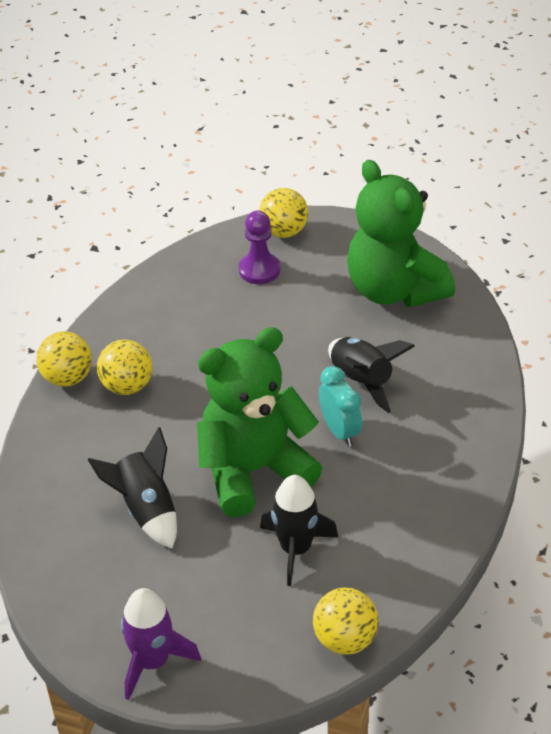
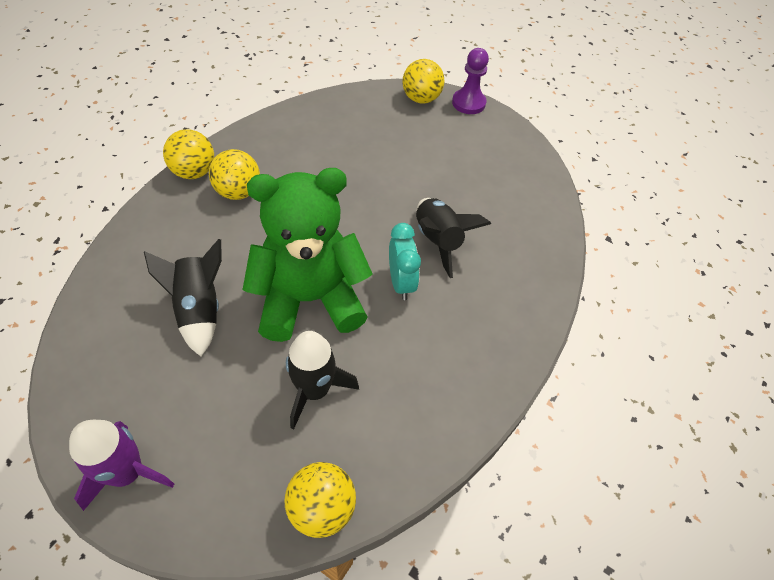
camera: 10 degrees right, 10 degrees up
purple pawn [239,211,280,284] -> purple pawn moved to [452,48,489,114]
green teddy bear [347,160,455,307] -> none

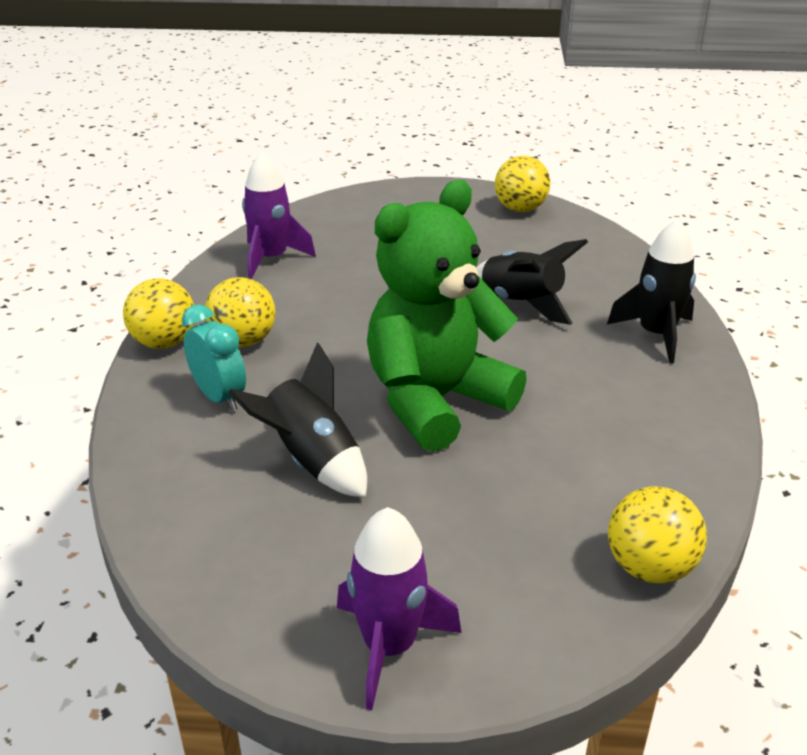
camera: 25 degrees left, 20 degrees down
black rocket [286,331,359,429] -> black rocket moved to [607,219,696,364]
turquoise clock [389,223,421,300] -> turquoise clock moved to [182,304,246,412]
yellow ball [402,59,445,103] -> yellow ball moved to [495,156,550,212]
purple pawn [452,48,489,114] -> none
none -> purple rocket [242,153,316,279]

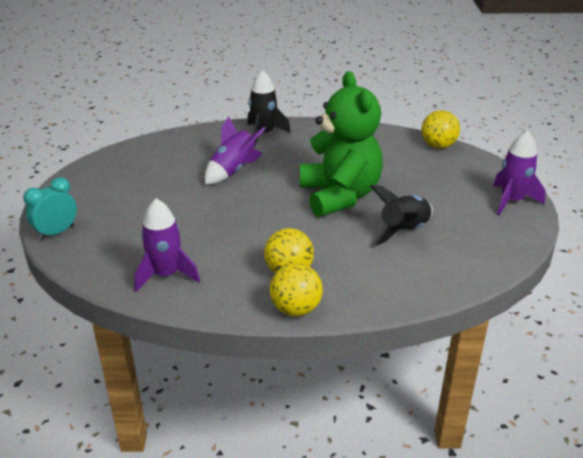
camera: 95 degrees left, 0 degrees up
turquoise clock [182,304,246,412] -> turquoise clock moved to [23,177,77,240]
green teddy bear [367,180,527,452] -> green teddy bear turned 150 degrees counterclockwise [300,71,383,217]
black rocket [476,239,588,325] -> purple rocket [205,117,266,185]
yellow ball [495,156,550,212] -> none

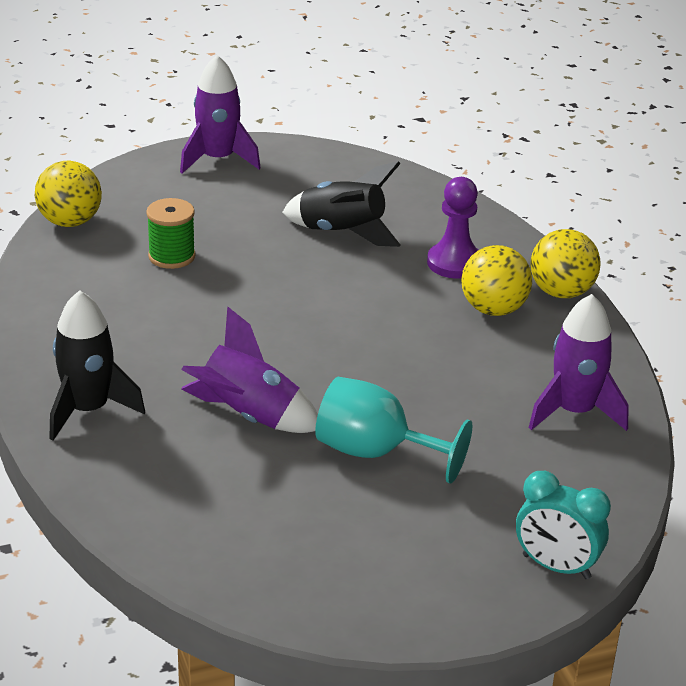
camera: 110 degrees left, 0 degrees up
green teddy bear [300,71,383,217] -> none
none -> green spool [146,198,196,269]
none -> turquoise goblet [315,377,472,484]
none -> purple pawn [427,177,478,279]

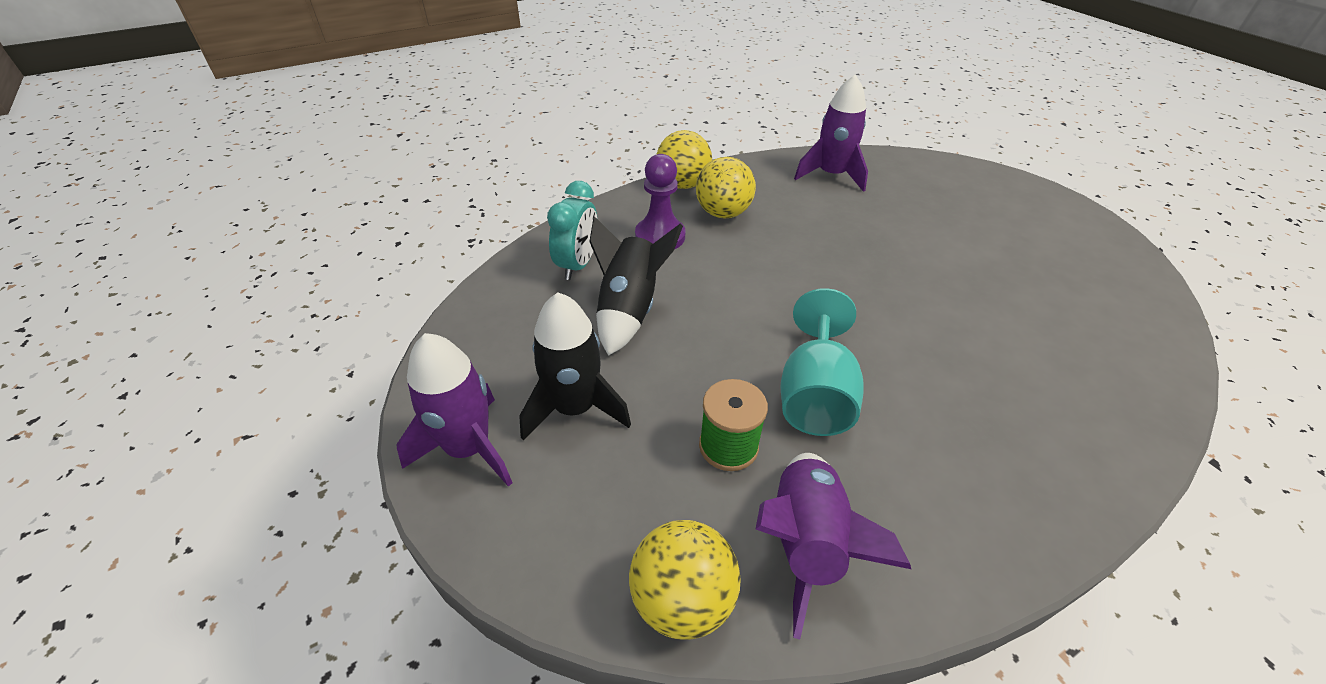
camera: 100 degrees left, 10 degrees up
black rocket [49,290,145,441] -> black rocket moved to [519,292,631,441]
purple rocket [181,306,318,433] -> purple rocket moved to [756,453,911,639]
turquoise goblet [315,377,472,484] -> turquoise goblet moved to [780,288,863,436]
turquoise clock [516,471,611,579] -> turquoise clock moved to [547,181,597,280]

